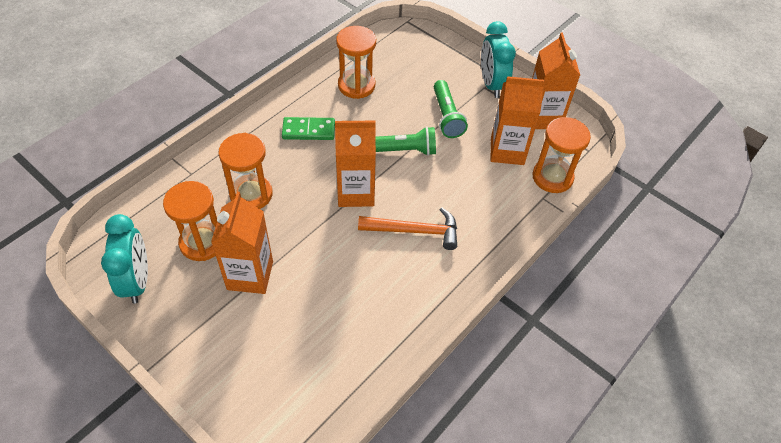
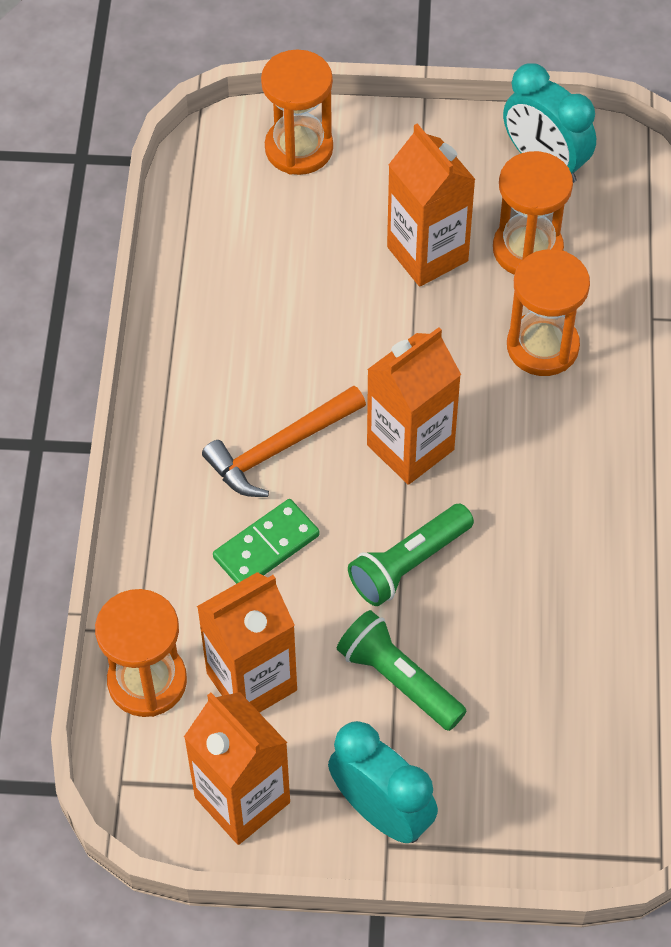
camera: 145 degrees right, 5 degrees up
green domino [282,117,335,140] -> green domino moved to [213,499,319,584]
orange hourglass [336,26,376,99] -> orange hourglass moved to [261,49,333,175]

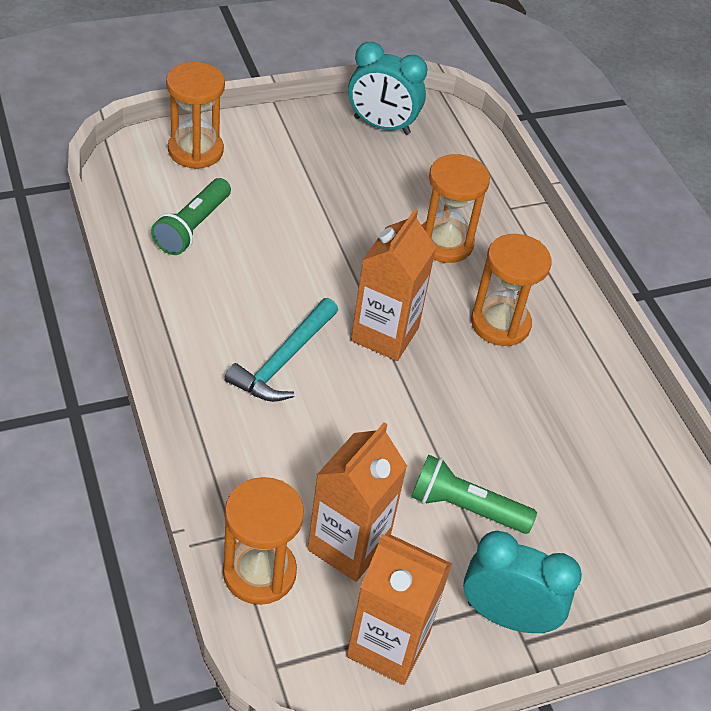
camera: 30 degrees left, 10 degrees down
orange hammer [202,385,366,497] -> turquoise hammer [225,298,338,402]
green domino [213,499,319,584] -> none
green flashlight [348,504,474,606] -> green flashlight moved to [151,178,231,255]
orange carton [387,123,476,287] -> none
orange hourglass [493,151,573,275] -> orange hourglass moved to [471,234,552,346]

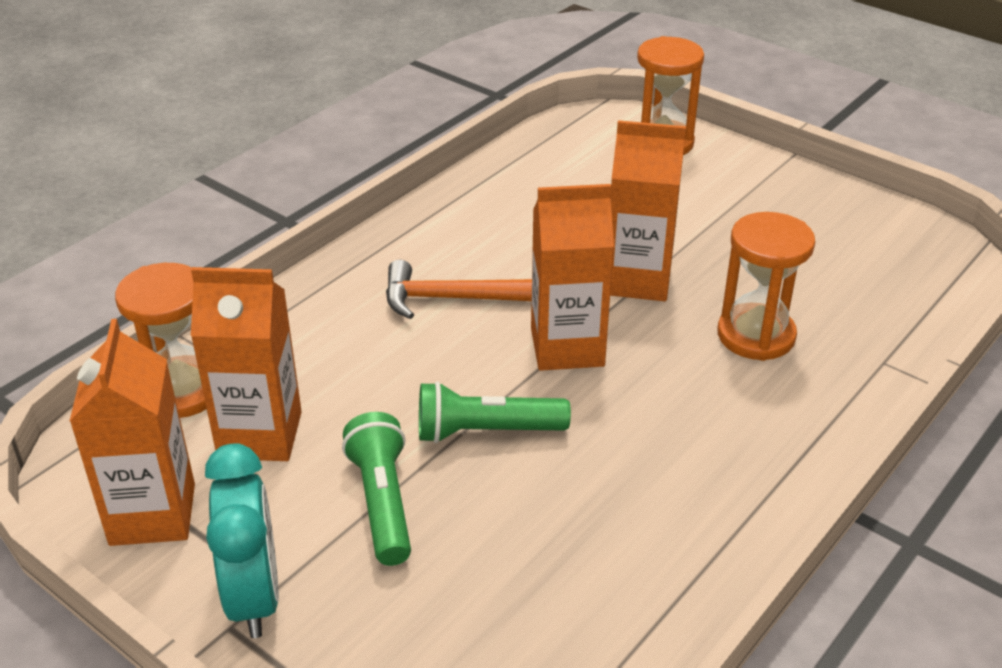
camera: 65 degrees right, 10 degrees down
green flashlight [151,178,231,255] -> green flashlight moved to [419,381,571,443]
turquoise hammer [225,298,338,402] -> orange hammer [386,260,532,319]
turquoise clock [348,42,427,135] -> none
orange hourglass [471,234,552,346] -> none
none -> orange carton [610,120,686,301]

